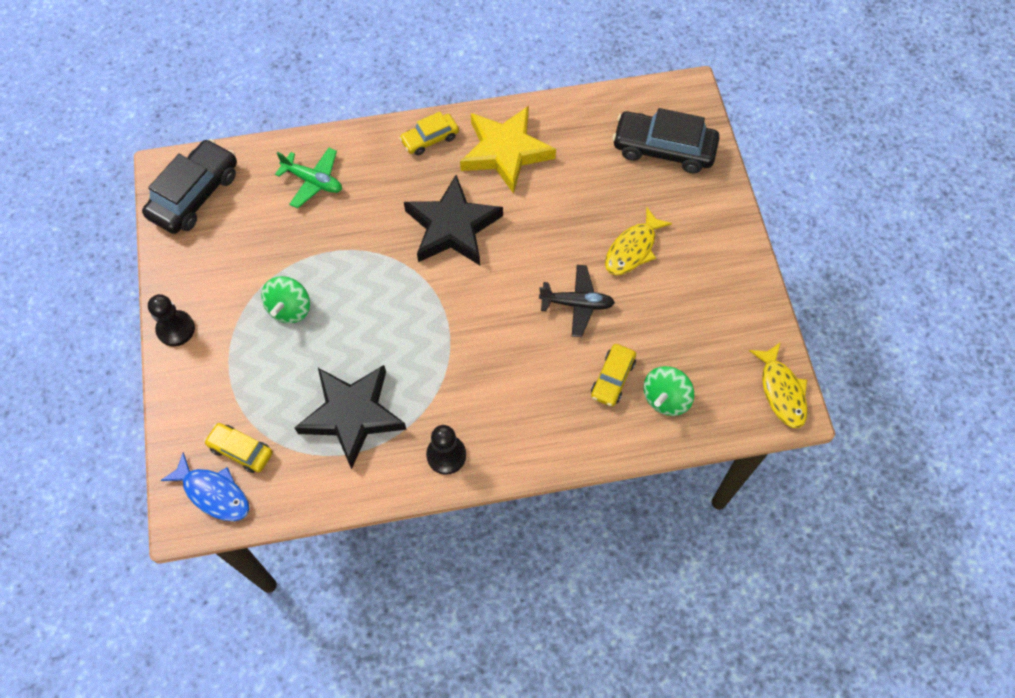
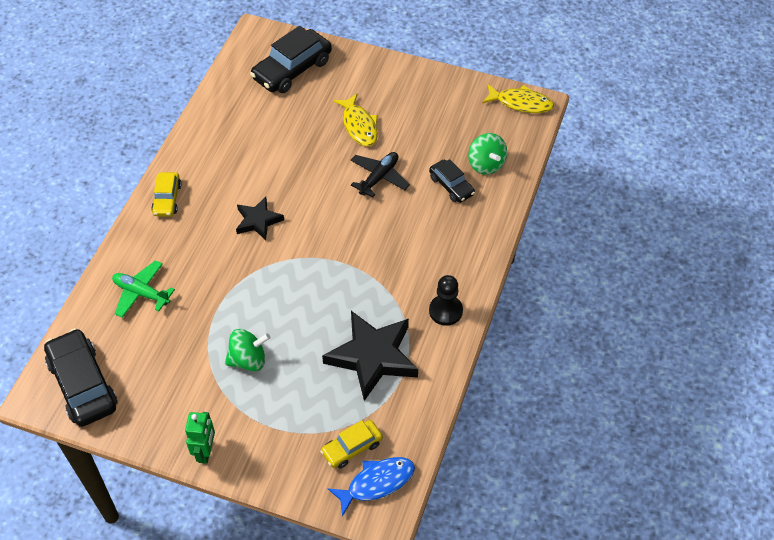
camera: 60 degrees left, 10 degrees down
black pawn [148,294,195,347] -> green robot [185,412,215,464]
green spinning top [261,276,310,323] -> green spinning top turned 60 degrees counterclockwise [225,329,271,371]
green plane [275,148,342,209] -> green plane turned 120 degrees counterclockwise [112,260,175,318]
black star [404,175,503,265] -> black star [236,197,284,240], size x0.56
yellow star [460,106,556,194] -> none
yellow car [591,344,636,406] -> black car [429,159,475,203]

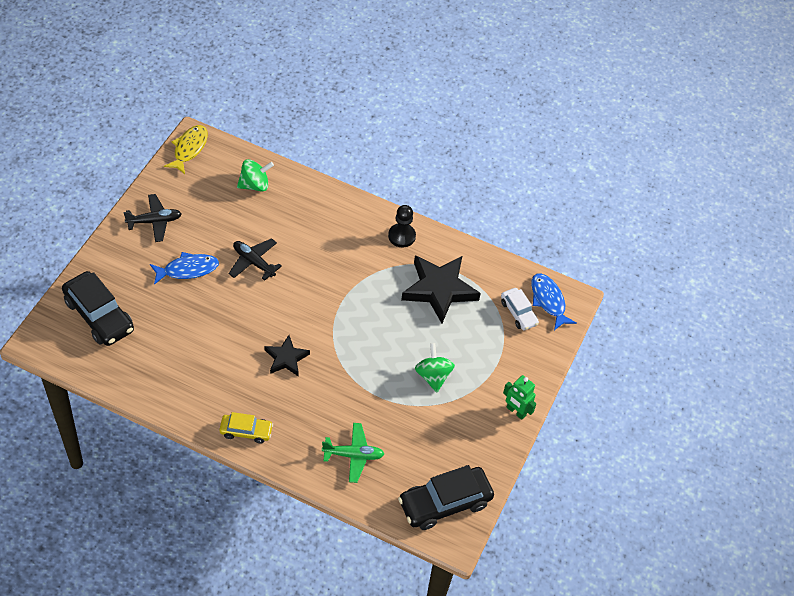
camera: 90 degrees left, 0 degrees up
green plane [112,260,175,318] -> green plane turned 120 degrees counterclockwise [322,423,384,483]
green robot [185,412,215,464] -> green robot turned 150 degrees counterclockwise [503,375,536,420]
yellow car [320,420,383,469] -> white car [501,288,539,330]
yellow fish [333,94,378,146] -> blue fish [150,252,219,285]
black car [429,159,475,203] -> none
none -> black plane [123,194,182,242]

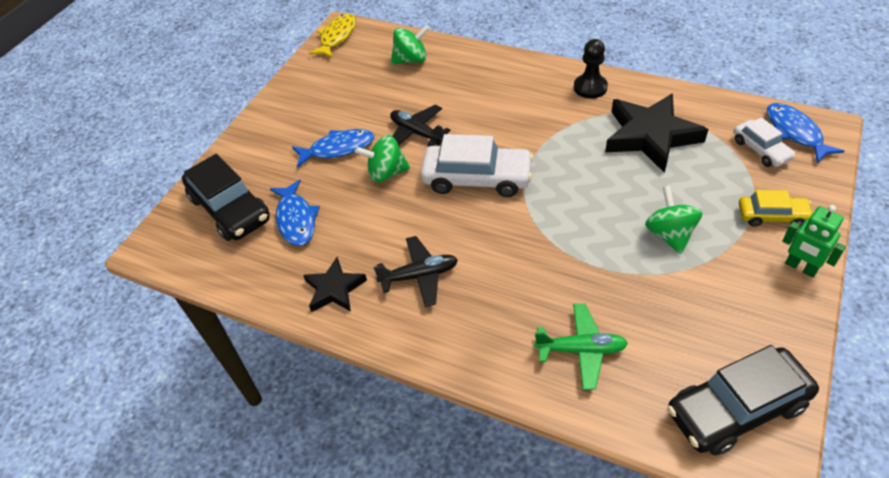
camera: 10 degrees right, 5 degrees down
black plane [123,194,182,242] -> black plane moved to [373,236,458,307]
yellow car [219,412,273,444] -> yellow car moved to [739,190,814,227]
black star [265,335,310,377] -> black star moved to [303,257,367,312]
none -> blue fish [270,179,320,246]
none -> green spinning top [355,135,410,182]
none -> white car [421,134,534,197]

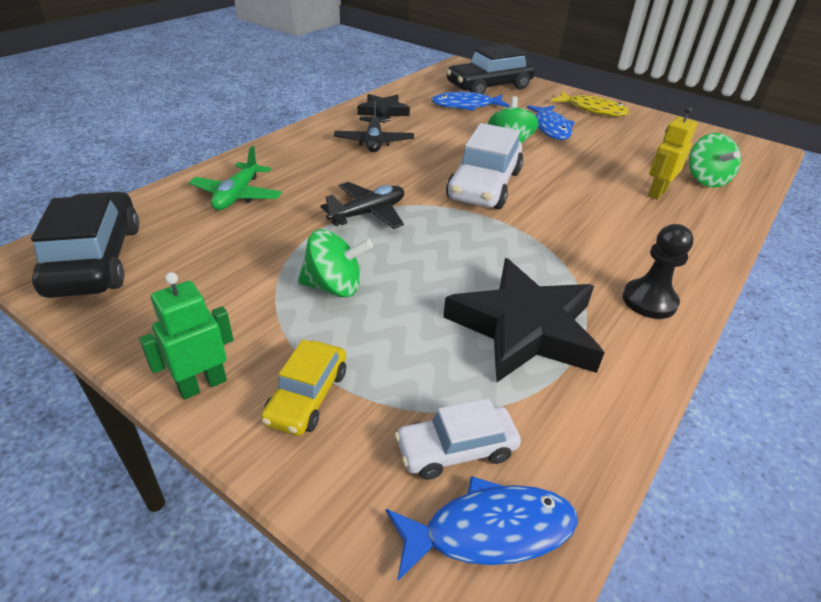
camera: 95 degrees right, 10 degrees down
yellow fish [309,14,356,58] -> yellow fish moved to [551,91,629,116]
black plane [390,105,451,146] -> black plane moved to [321,182,404,229]
none -> yellow robot [648,106,697,200]

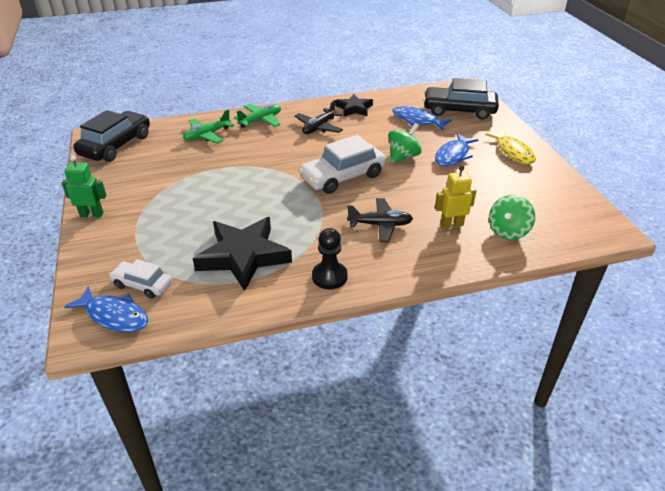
camera: 40 degrees right, 0 degrees up
yellow car [261,340,346,436] -> none
green spinning top [298,229,373,297] -> none
black plane [321,182,404,229] -> black plane moved to [347,198,413,242]
none -> green plane [234,104,281,128]

